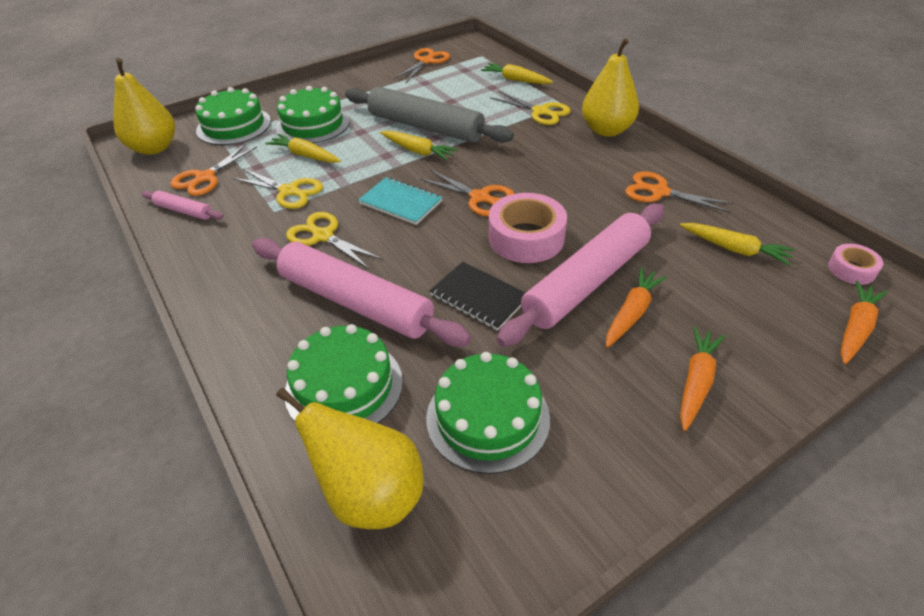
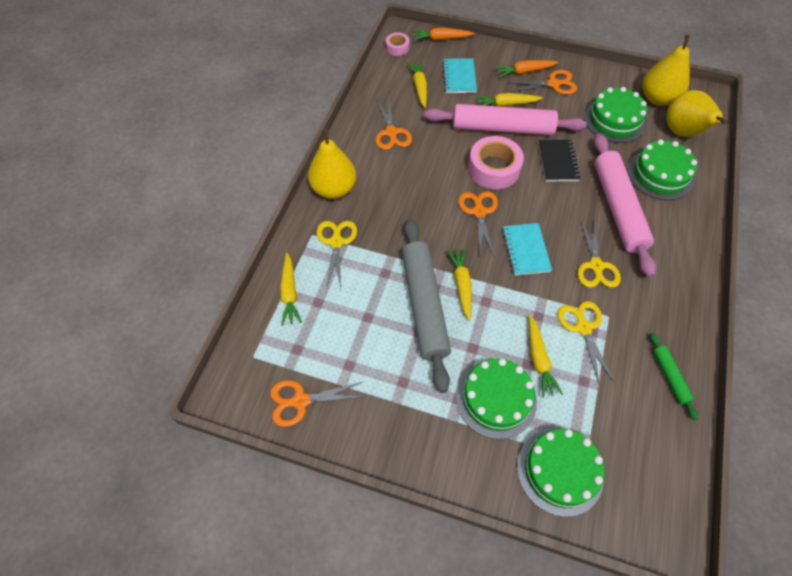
camera: 130 degrees left, 15 degrees up
yellow pear [114,58,175,155] -> yellow pear moved to [643,35,690,106]
pink rolling pin [142,191,224,220] -> green rolling pin [650,333,698,420]
orange scissors [170,144,257,196] -> orange scissors moved to [509,70,577,95]
orange carrot [606,267,667,348] -> yellow carrot [475,93,543,107]
none -> turquoise notebook [442,58,477,93]

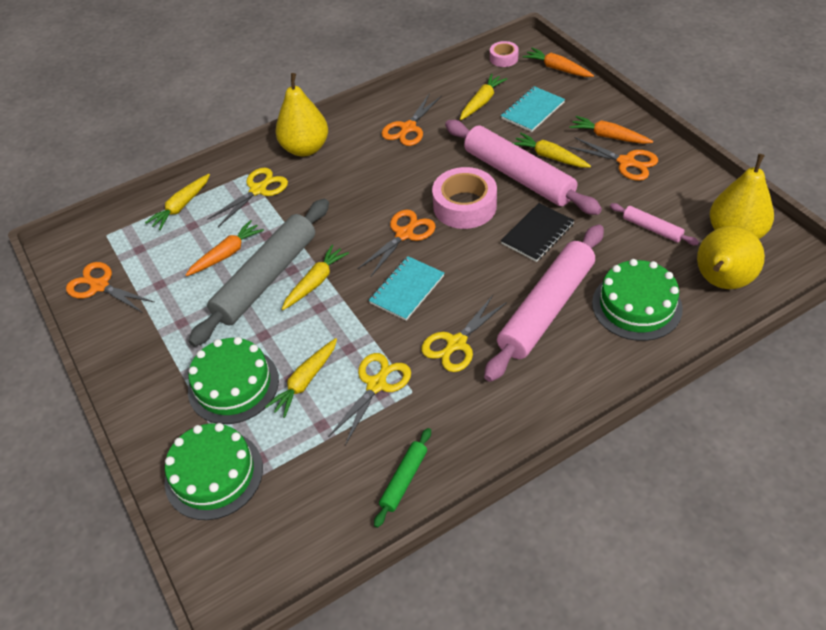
camera: 45 degrees right, 10 degrees down
green cake [584,87,647,143] -> pink rolling pin [610,203,699,245]
none -> orange carrot [186,220,264,276]

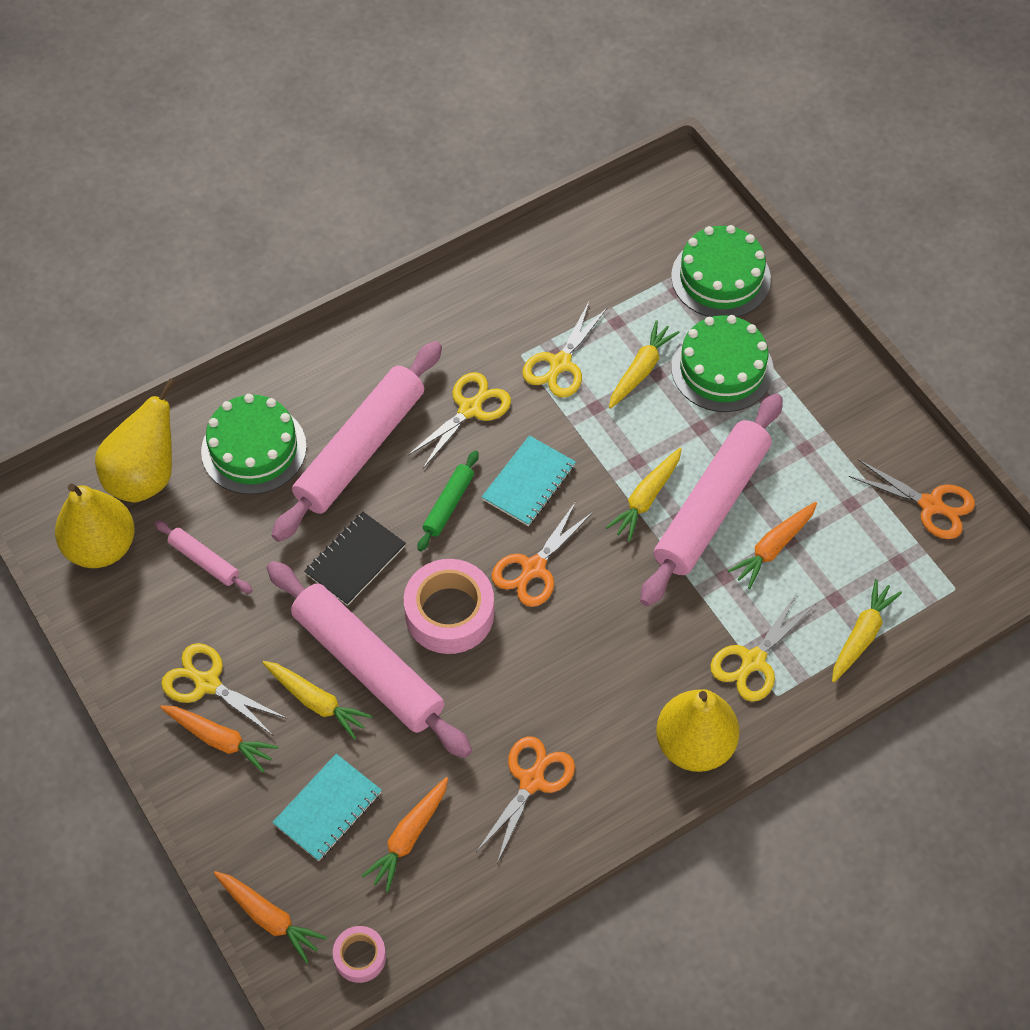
camera: 175 degrees right, 10 degrees up
grey rolling pin [189,199,329,347] -> pink rolling pin [640,393,783,606]
green rolling pin [374,428,431,528] -> green rolling pin moved to [418,450,479,551]
yellow carrot [460,74,507,120] -> orange carrot [362,777,448,892]
orange scissors [568,137,658,181] -> yellow scissors [161,643,287,736]

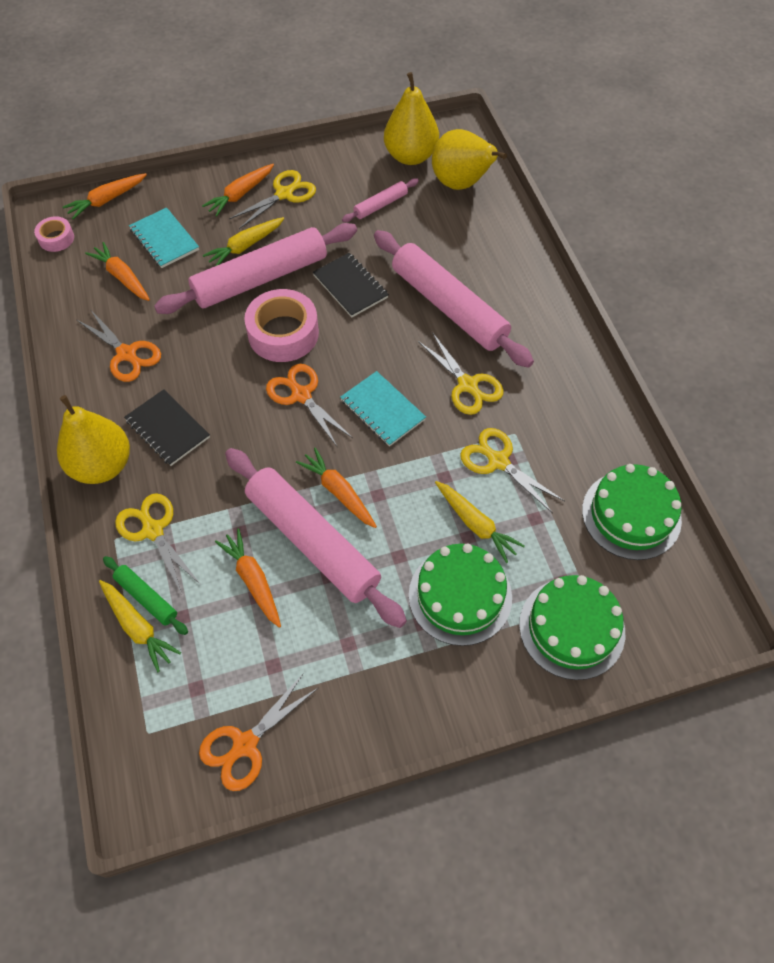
camera: 105 degrees right, 0 degrees up
green cake [201,394,307,495] -> green cake moved to [582,464,682,560]
green rolling pin [418,450,479,551] -> green rolling pin moved to [103,556,188,635]
yellow carrot [606,448,682,542] -> orange carrot [296,448,377,528]
none -> black notebook [124,389,210,466]

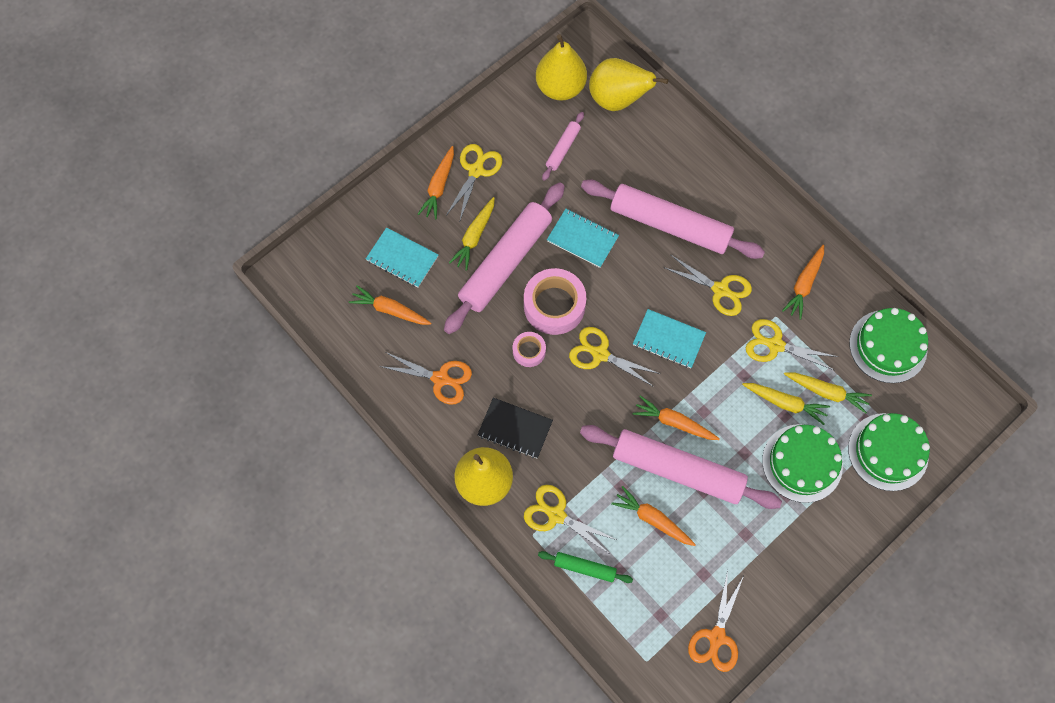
camera: 25 degrees left, 10 degrees up
pink tape [34,216,74,252] -> pink tape moved to [513,332,546,367]
orange carrot [63,173,147,220] -> orange carrot moved to [782,245,824,320]
yellow carrot [99,580,181,672] -> yellow carrot moved to [784,372,872,413]
orange scissors [266,364,353,448] -> yellow scissors [569,327,660,387]
black notebook [313,253,389,317] -> turquoise notebook [547,209,619,268]

